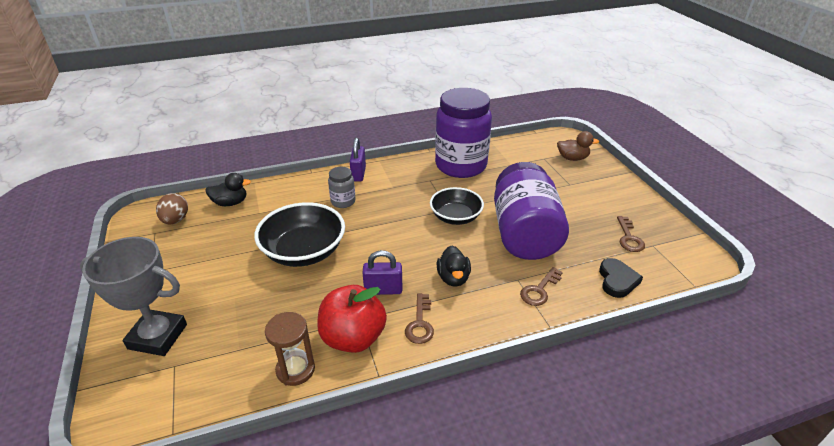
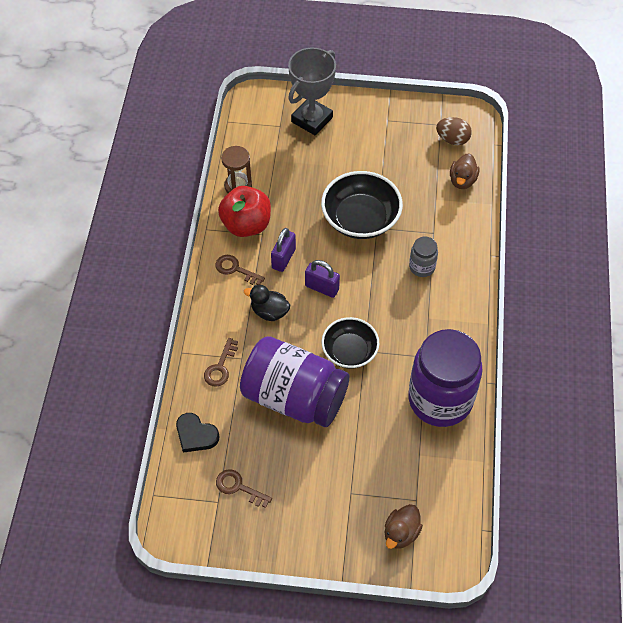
camera: 115 degrees right, 20 degrees up
black duck [205,173,251,206] -> brown duck [450,153,479,189]
purple padlock [350,138,366,182] -> purple padlock moved to [305,260,340,298]
brown key [520,267,563,306] -> brown key turned 135 degrees counterclockwise [204,338,238,387]

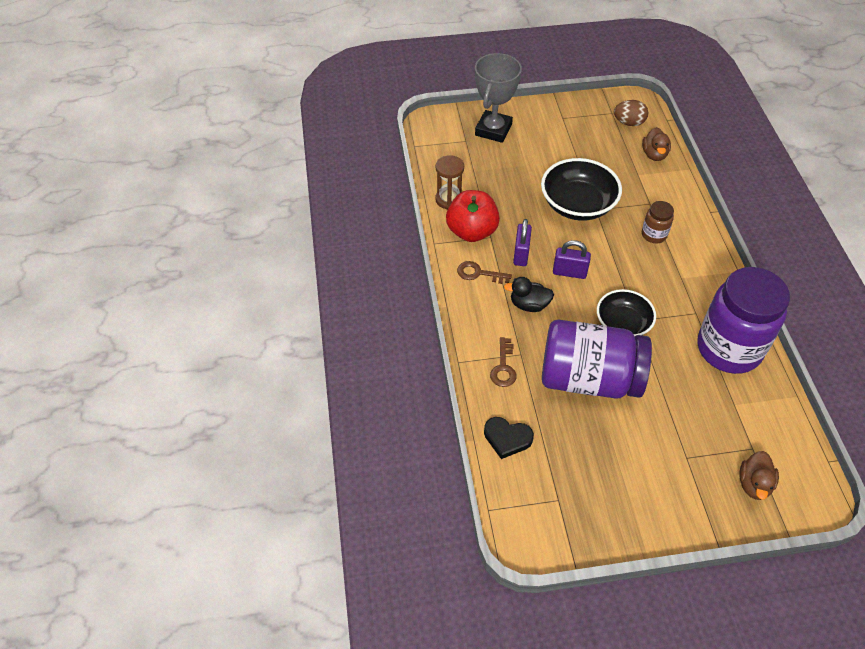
camera: 15 degrees left, 5 degrees down
brown key [216,469,272,508] -> none
grey jar [409,237,438,277] -> brown jar [642,201,674,243]

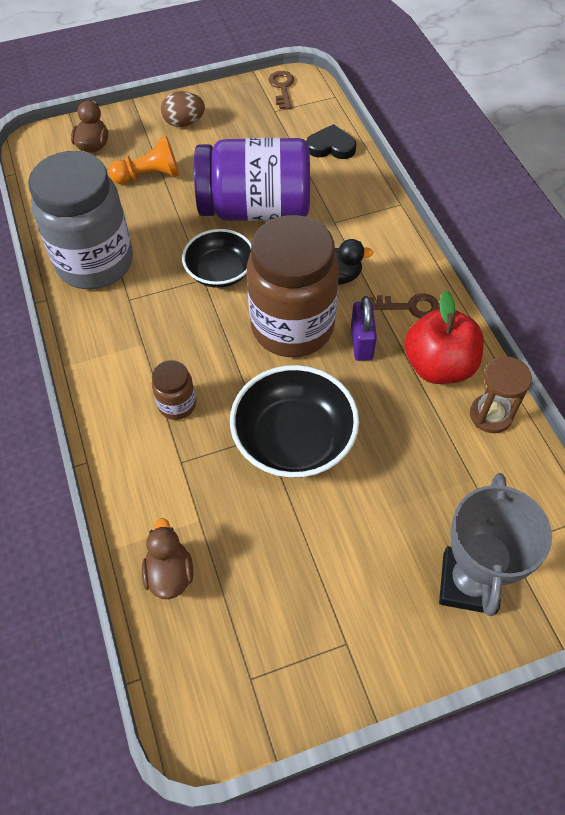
camera: 170 degrees right, 5 degrees up
brown key [490,337,516,387] -> brown key moved to [268,71,294,109]
purple padlock [553,240,591,279] -> brown jar [247,215,339,357]
brown egg [614,100,648,126] -> brown egg moved to [161,91,205,127]
purple jar [698,267,790,374] -> grey jar [28,151,133,289]
none -> orange pawn [108,136,179,184]

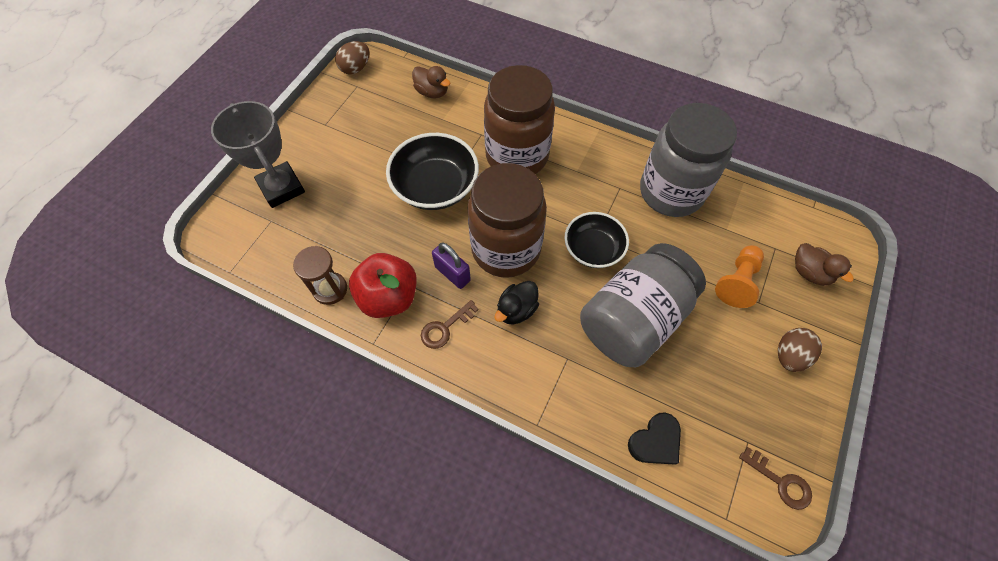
camera: 135 degrees right, 5 degrees up
brown jar [152,360,196,420] -> brown jar [484,65,555,174], size x2.29
purple jar [194,138,310,221] -> grey jar [580,243,706,367]
none -> brown egg [335,41,370,75]

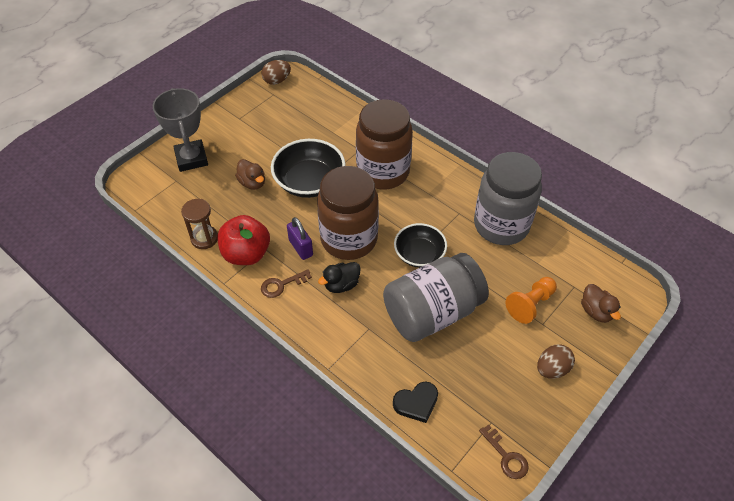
camera: 15 degrees right, 10 degrees down
brown duck [412,66,450,98] -> brown duck moved to [235,159,265,190]

